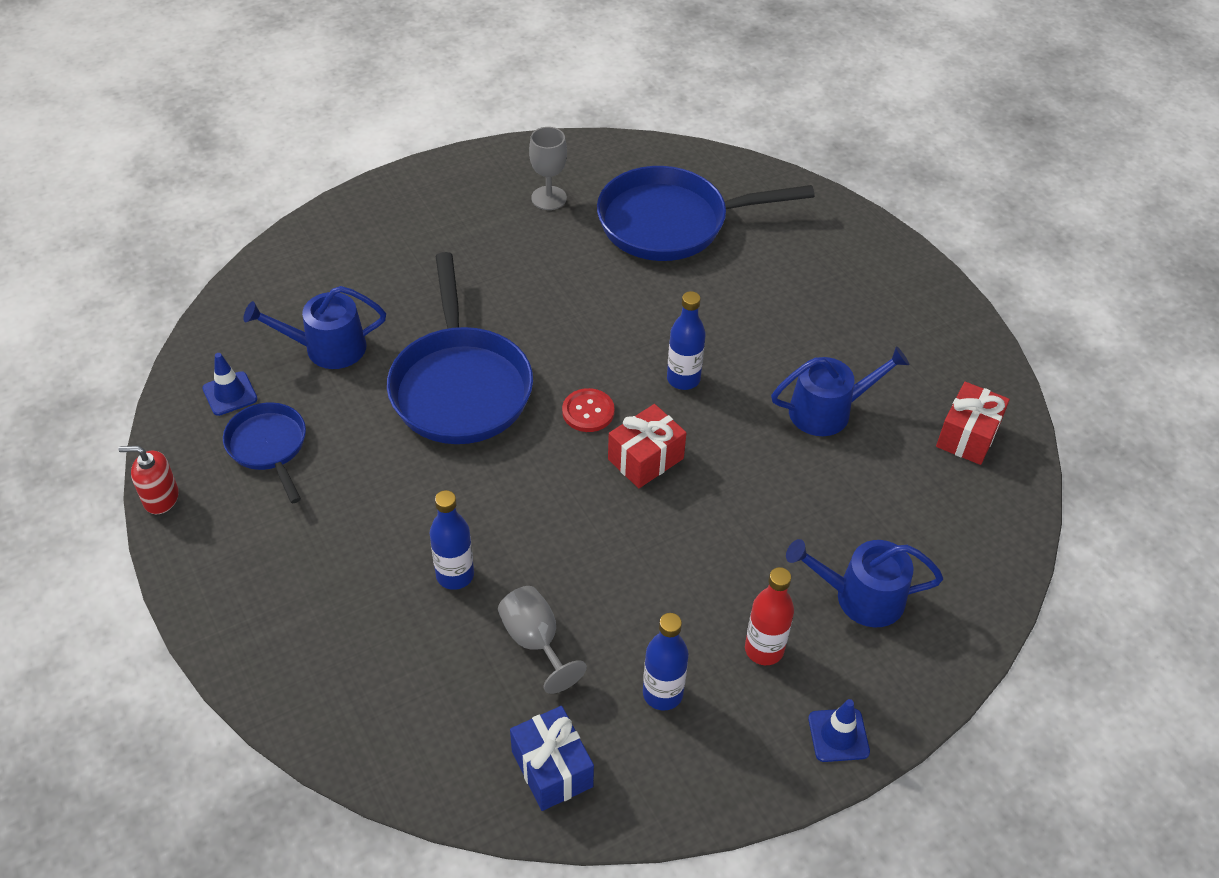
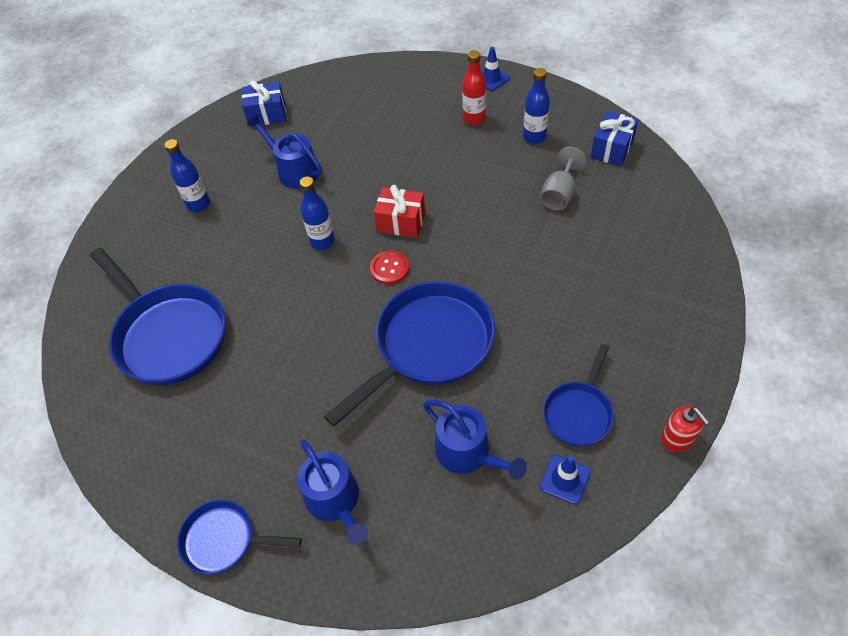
camera: 120 degrees left, 5 degrees up
blue bottle [429,490,474,590] -> blue bottle moved to [164,139,210,212]
grey goblet [529,127,567,210] -> none
blue watering can [786,539,943,627] -> blue watering can moved to [297,439,368,545]
red gift [936,382,1010,465] -> blue gift [242,80,286,127]
none -> blue pan [177,500,302,574]

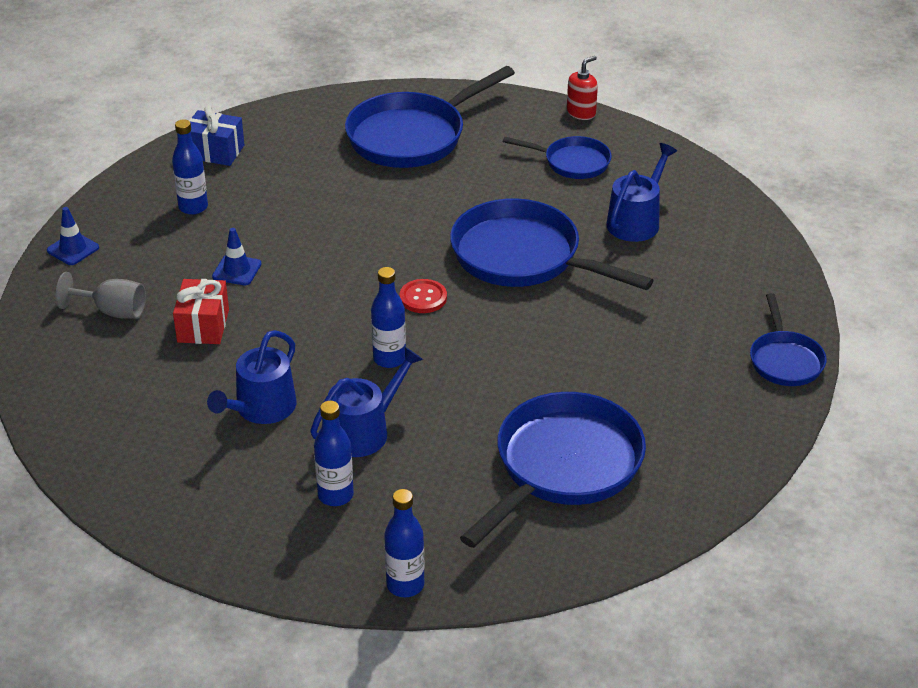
camera: 105 degrees left, 15 degrees down
blue gift [242,80,286,127] -> none
blue watering can [297,439,368,545] -> blue watering can moved to [310,347,423,457]
red gift [374,185,425,238] -> red gift moved to [173,279,229,344]
red bottle [462,50,486,125] -> none
blue traffic cone [540,455,590,504] -> blue traffic cone moved to [212,228,261,285]
grey goblet [541,147,586,210] -> grey goblet moved to [56,272,146,319]
none -> blue pan [345,66,515,168]
none -> blue bottle [384,489,424,597]

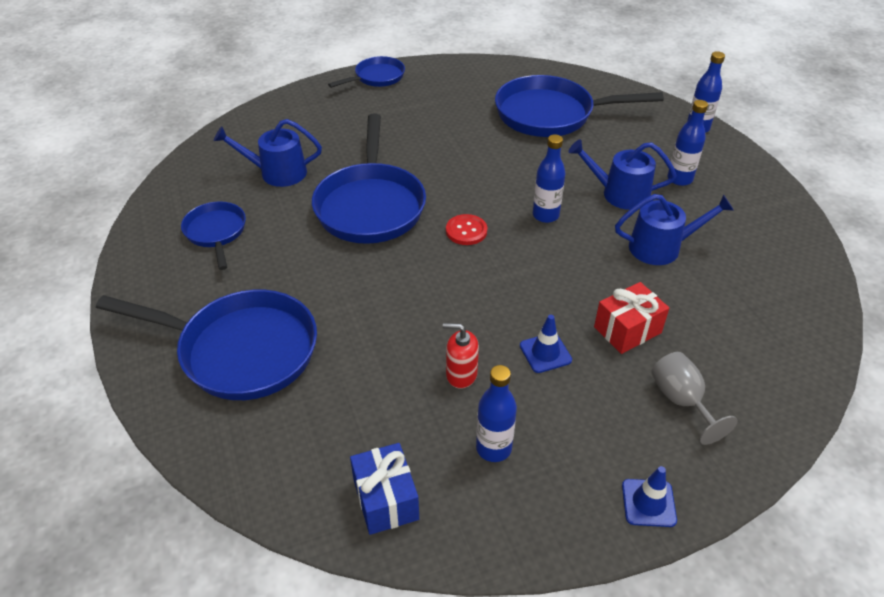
camera: 125 degrees left, 5 degrees up
red soap dispenser [567,56,598,120] -> red soap dispenser moved to [443,323,479,389]

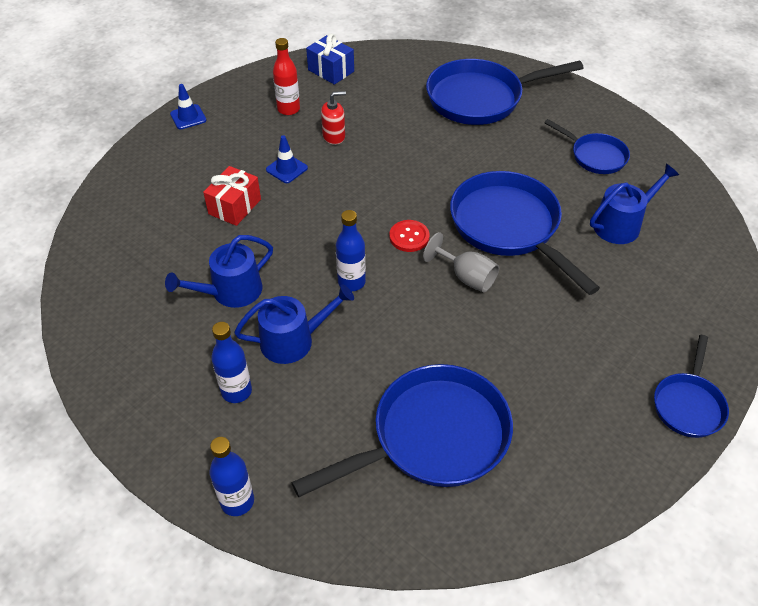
camera: 150 degrees right, 5 degrees up
blue bottle [476,365,517,462] -> red bottle [273,38,300,115]
grey goblet [651,352,738,445] -> grey goblet moved to [423,232,499,293]

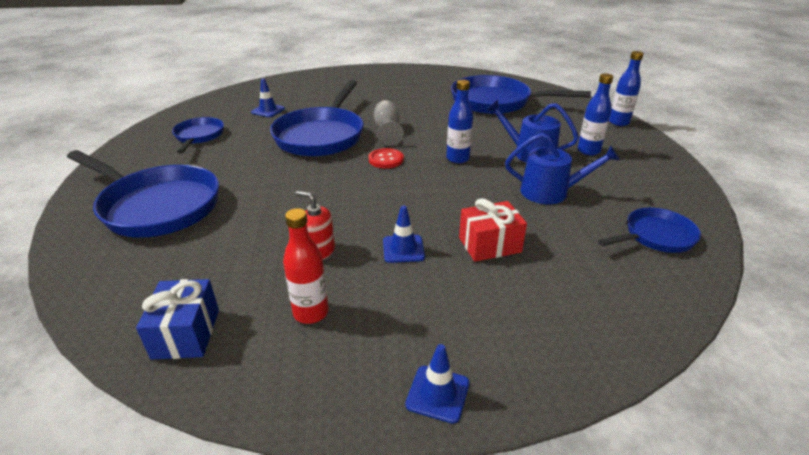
camera: 135 degrees left, 15 degrees down
blue watering can [590,164,679,244] -> blue traffic cone [251,78,285,117]
blue pan [654,335,729,438] -> blue pan moved to [598,208,701,253]

